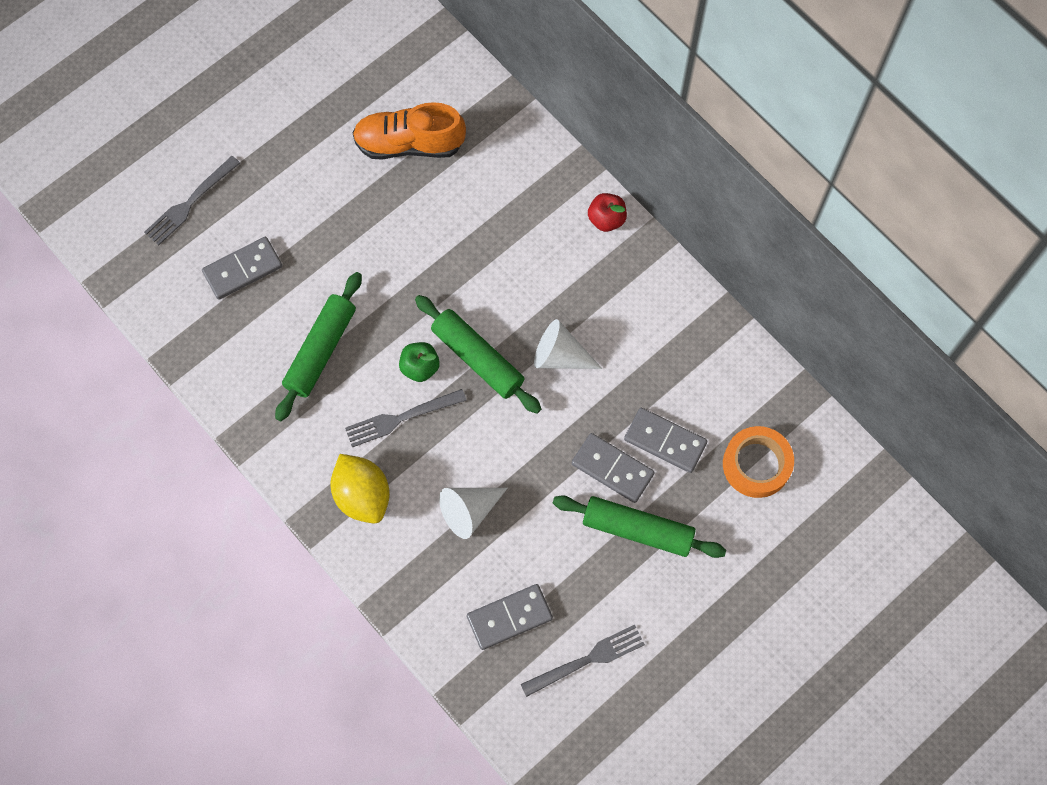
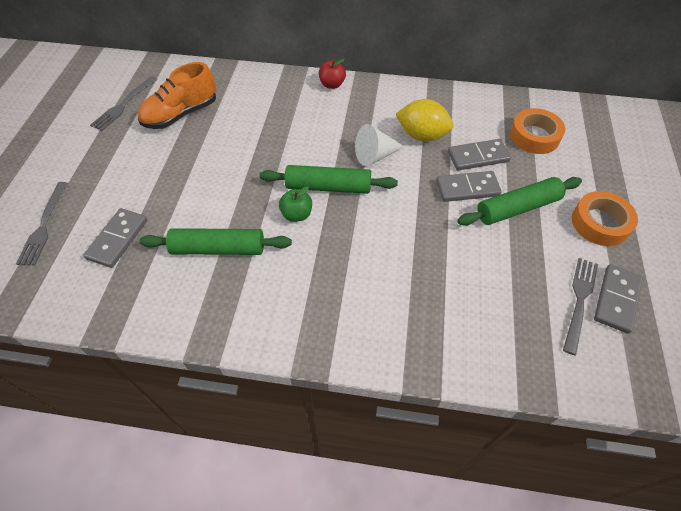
camera: 40 degrees left, 15 degrees down
green rolling pin [275,272,362,421] -> green rolling pin turned 75 degrees counterclockwise [140,228,292,255]
yellow lemon [331,454,390,523] -> yellow lemon moved to [396,99,453,141]
grey fork [345,389,467,447] -> grey fork moved to [90,76,158,131]
white cone [439,488,507,539] -> none
grey domino [467,584,553,650] -> grey domino moved to [594,264,643,334]
none -> orange tape [572,191,638,246]

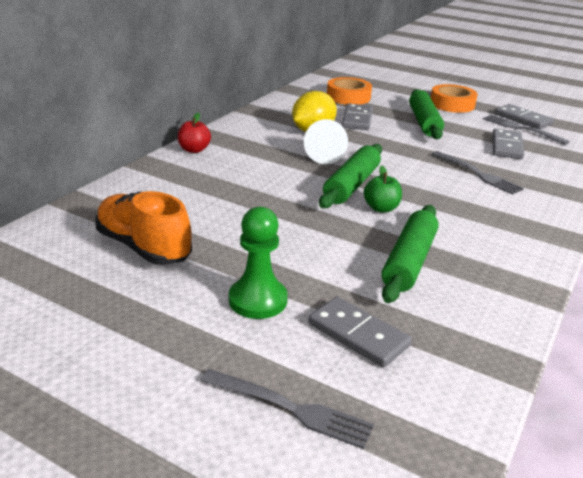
camera: 70 degrees left, 25 degrees down
grey fork [90,76,158,131] -> grey fork moved to [432,151,524,194]
orange shoe [138,62,216,129] -> orange shoe turned 150 degrees clockwise [95,191,192,265]
grey domino [436,171,502,202] -> grey domino moved to [492,128,524,159]
none -> green pawn [229,207,288,319]

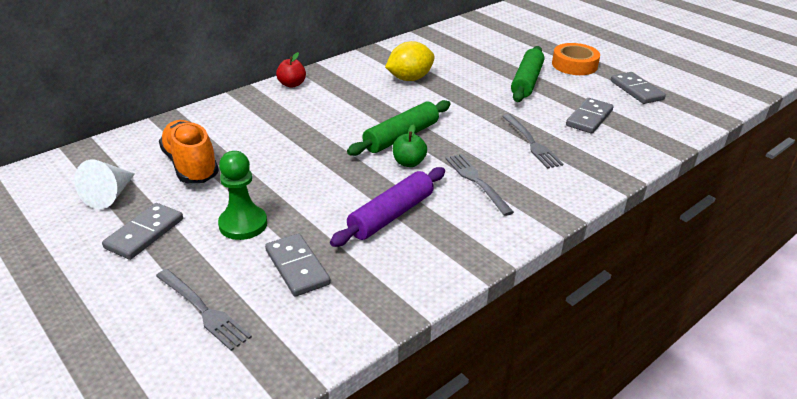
camera: 20 degrees right, 5 degrees up
white cone [304,119,348,164] -> white cone moved to [74,159,135,209]
orange tape [327,77,372,105] -> none
grey domino [342,103,373,130] -> grey domino moved to [102,203,183,260]
green rolling pin [381,205,439,303] -> purple rolling pin [330,167,445,247]
grey fork [483,115,570,145] -> grey fork moved to [446,154,514,216]

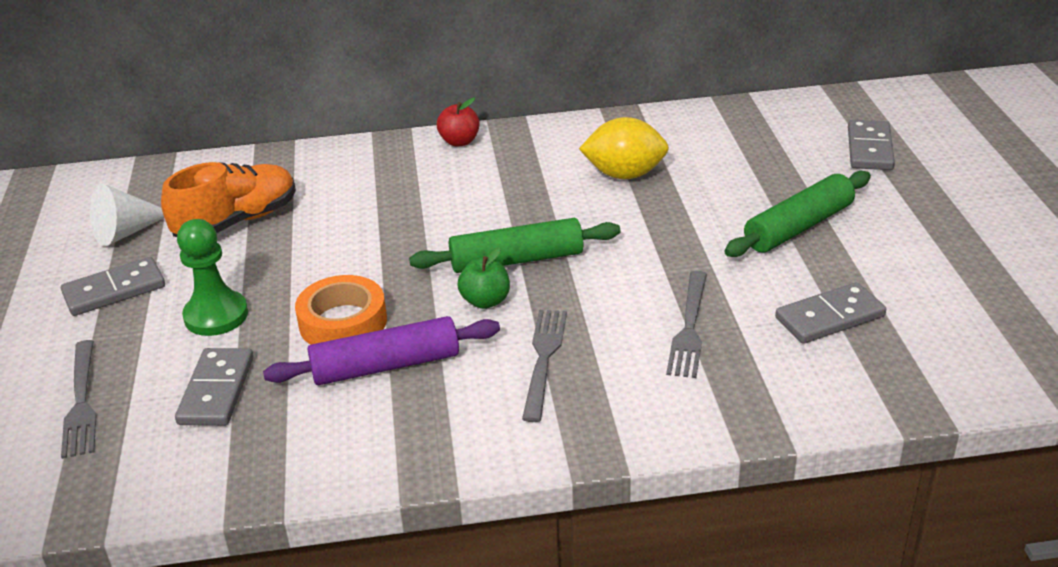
camera: 35 degrees right, 0 degrees up
orange shoe [159,120,219,183] -> orange shoe turned 45 degrees clockwise [161,162,296,237]
orange tape [552,43,600,75] -> orange tape moved to [295,275,387,345]
grey domino [611,72,666,104] -> grey domino moved to [848,120,895,170]

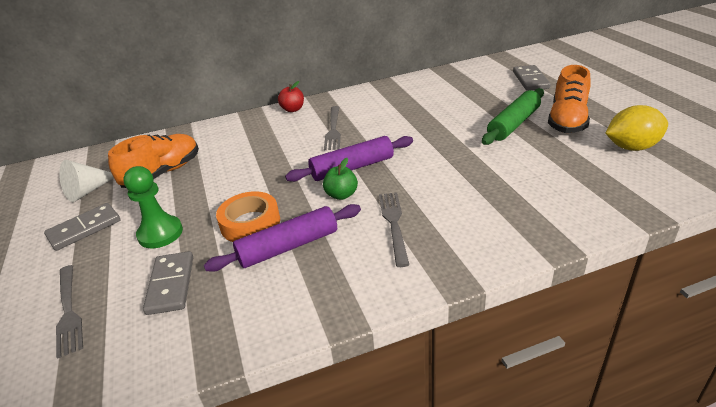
camera: 10 degrees left, 0 degrees up
green rolling pin [409,218,620,273] -> purple rolling pin [285,136,413,182]
yellow lemon [579,117,669,179] -> yellow lemon moved to [605,105,668,151]
grey fork [666,271,707,378] -> grey fork moved to [324,106,341,150]
grey domino [775,282,886,344] -> none
none -> orange shoe [548,65,591,133]

